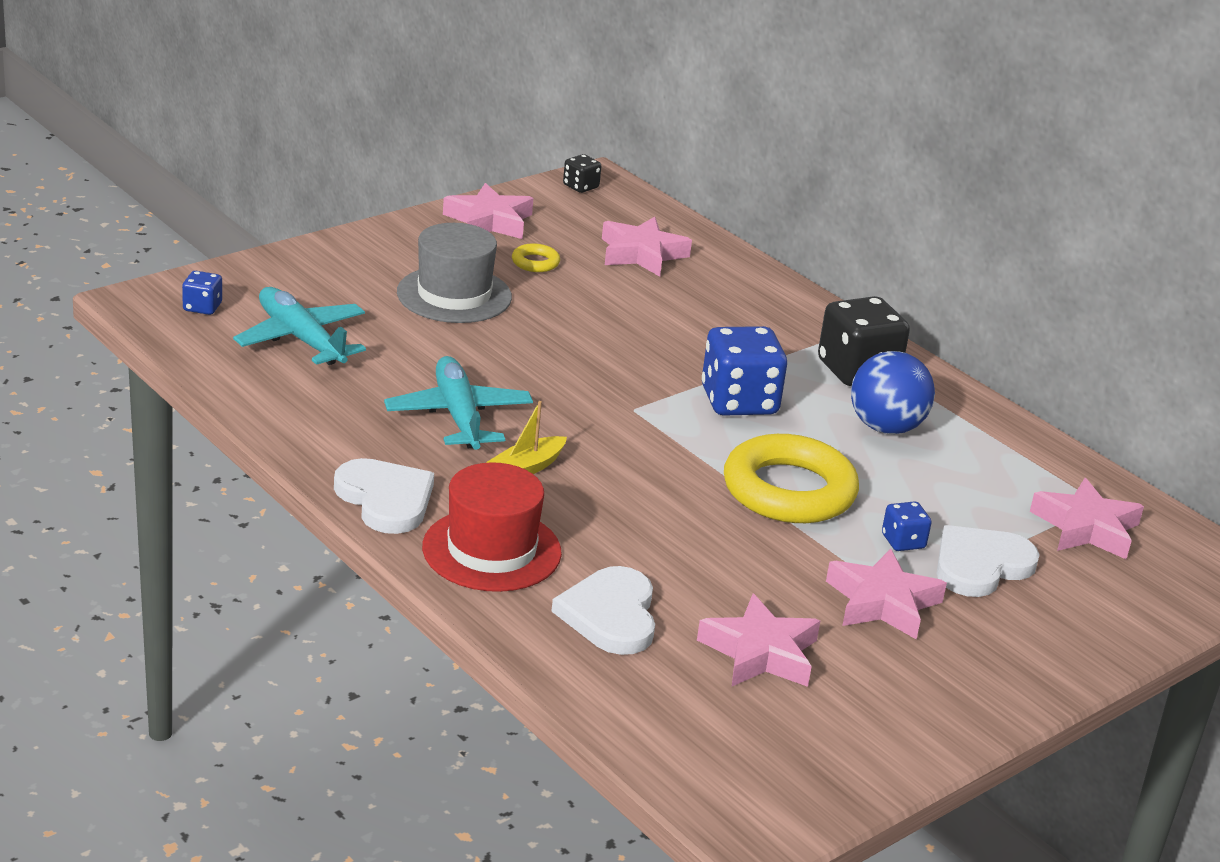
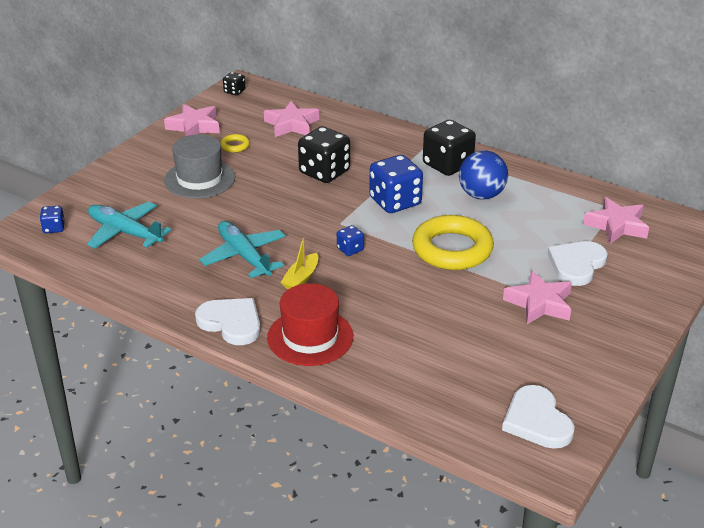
camera: 15 degrees left, 5 degrees up
white heart [551,566,655,655] -> white heart moved to [502,385,575,449]
pink star [697,594,820,687] -> none
blue dice [882,501,932,551] -> blue dice moved to [337,225,364,256]
none -> black dice [298,126,350,183]

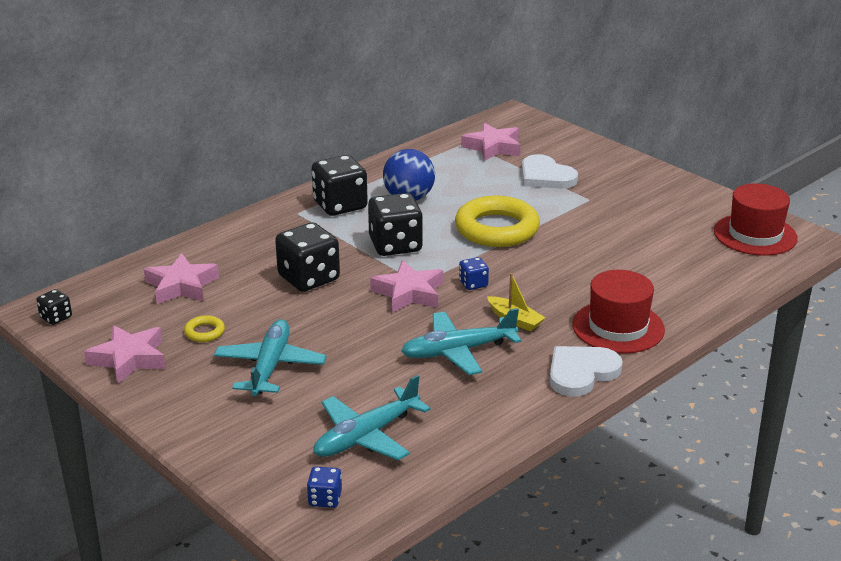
camera: 75 degrees left, 5 degrees down
grey hat [164,134,235,199] -> turquoise plane [214,319,327,396]
blue dice [369,155,423,213] -> black dice [368,193,423,256]
white heart [502,385,575,449] -> red hat [714,183,798,256]
pink star [503,270,572,324] -> pink star moved to [370,260,443,313]

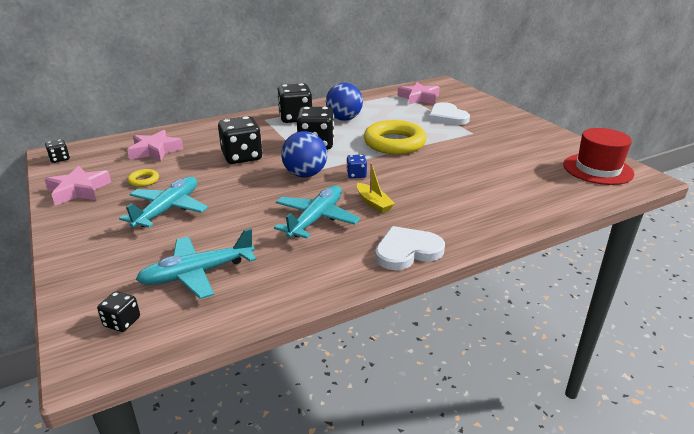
camera: 15 degrees right, 0 degrees up
blue dice [307,466,342,508] -> black dice [97,291,140,332]
pink star [370,260,443,313] -> blue ball [281,131,327,177]
turquoise plane [401,308,522,375] -> turquoise plane turned 120 degrees clockwise [274,186,360,239]
red hat [572,270,665,353] -> none

